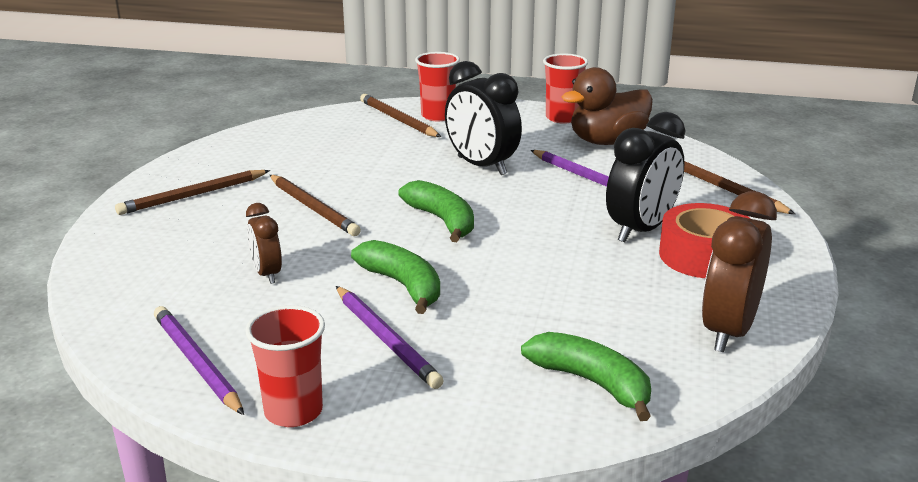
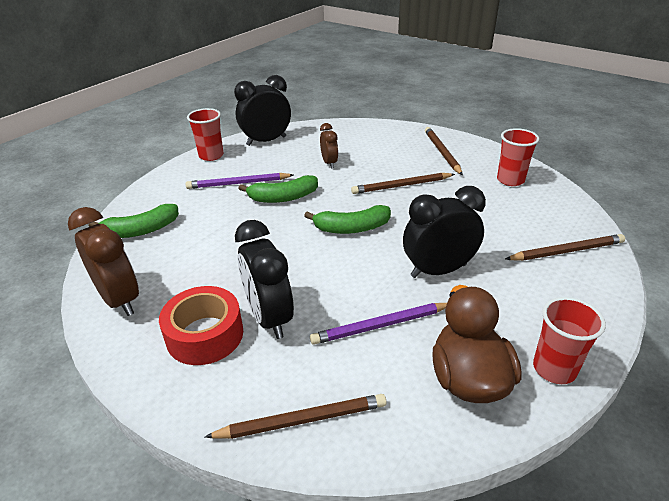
camera: 115 degrees right, 10 degrees up
purple pencil [154,306,244,415] -> black clock [234,75,291,146]
brown clock [246,203,282,284] -> brown clock turned 75 degrees clockwise [320,123,338,168]
red cup [415,52,460,121] -> red cup moved to [497,128,539,186]

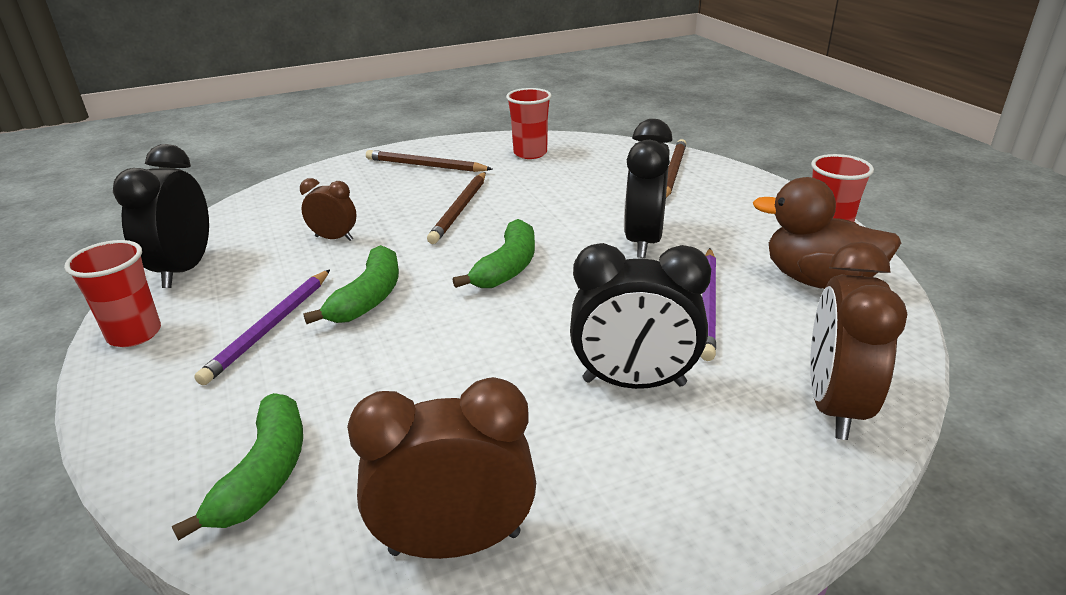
camera: 60 degrees left, 5 degrees down
red tape [159,286,243,365] -> none
brown pencil [205,394,387,439] -> brown clock [810,242,907,440]

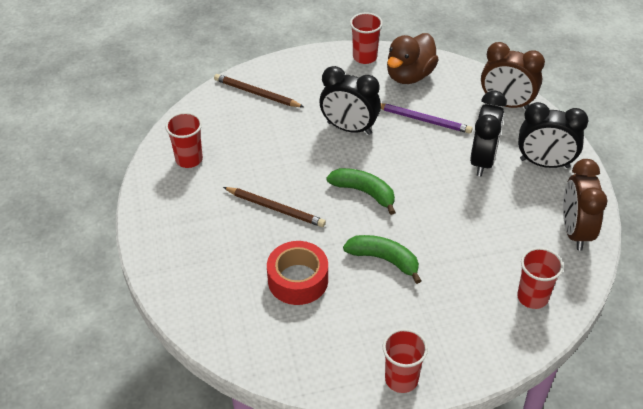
camera: 80 degrees left, 15 degrees up
black clock [113,144,209,288] -> black clock moved to [518,102,588,168]
green banana [172,393,303,541] -> red cup [517,247,564,309]
purple pencil [194,270,330,385] -> none
brown clock [300,178,357,241] -> red tape [267,241,328,305]
brown pencil [366,150,492,172] -> none

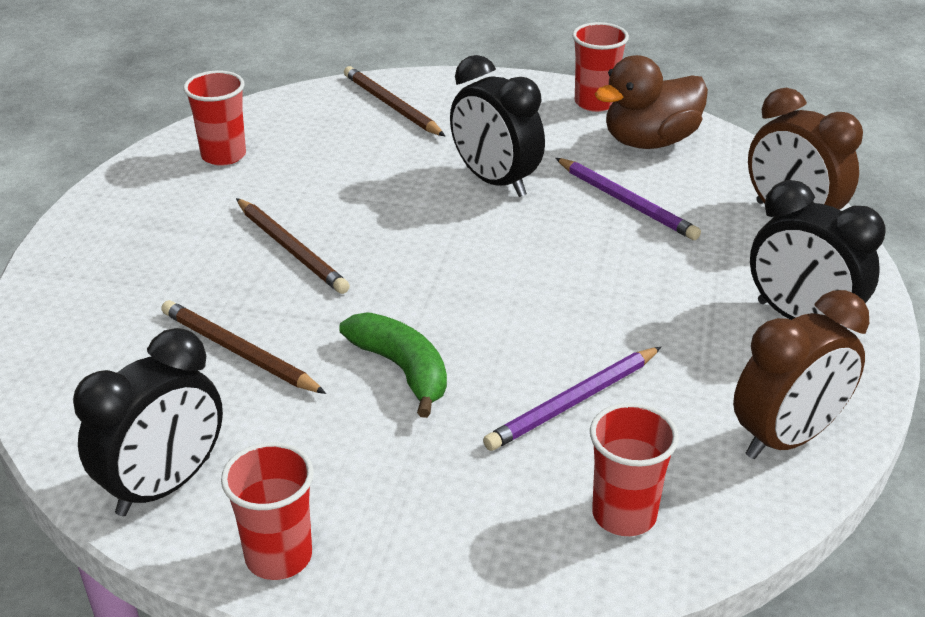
camera: 25 degrees right, 10 degrees down
red tape [267,241,328,305] -> brown pencil [161,300,326,394]
green banana [326,168,395,215] -> none
black clock [470,91,507,176] -> black clock moved to [73,328,223,516]
brown clock [563,159,608,251] -> brown clock turned 150 degrees counterclockwise [733,290,869,459]
none -> purple pencil [483,347,661,451]

